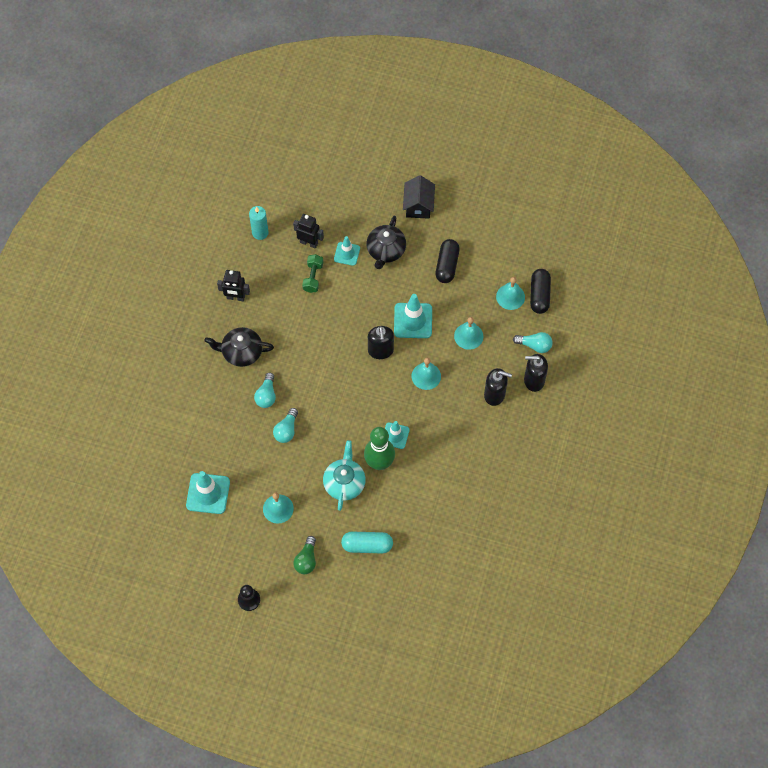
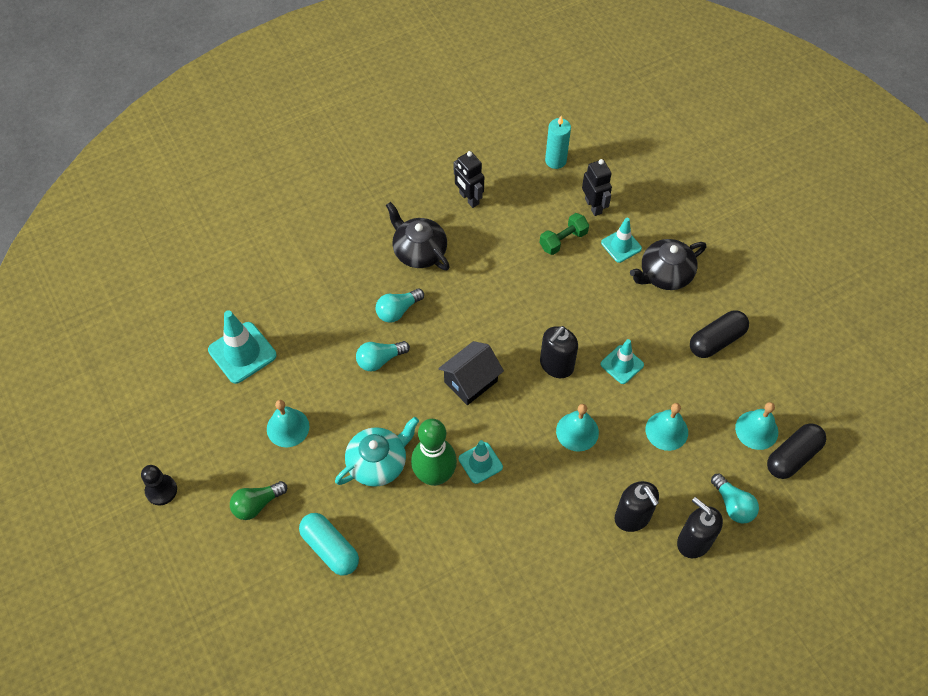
camera: 45 degrees right, 5 degrees down
turquoise traffic cone [394,294,432,338] -> turquoise traffic cone [600,339,644,384], size x0.62
black house [403,175,435,219] -> black house moved to [438,341,504,405]

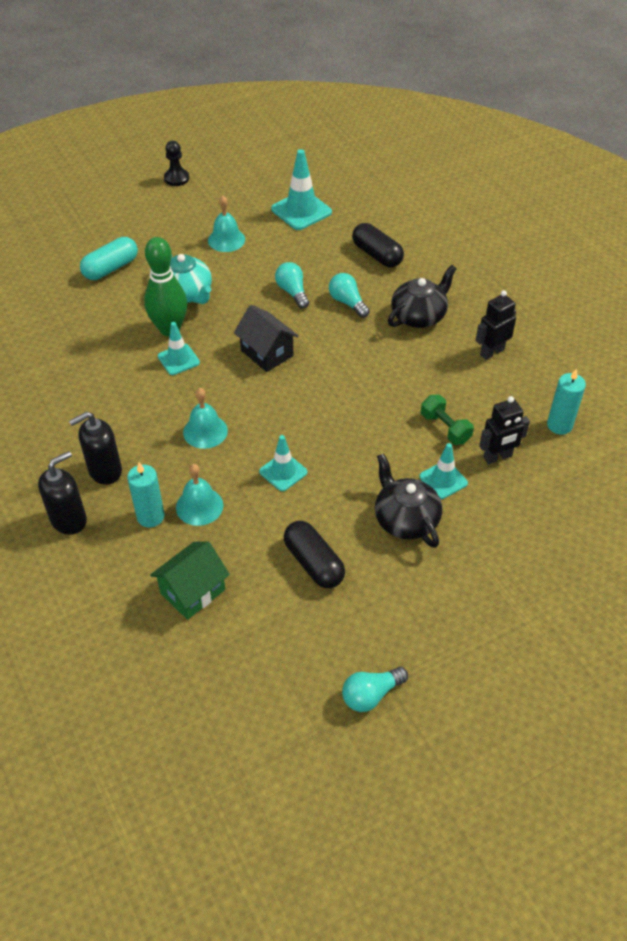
camera: 90 degrees right, 10 degrees down
green light bulb [230,481,287,520] -> none
black soap dispenser [540,326,578,378] -> none
turquoise light bulb [711,473,759,524] -> turquoise light bulb moved to [342,667,408,712]
turquoise bell [735,402,778,450] -> green house [150,541,230,620]
black capsule [767,423,826,479] -> black capsule moved to [352,223,404,267]
none -> turquoise candle [127,462,164,528]

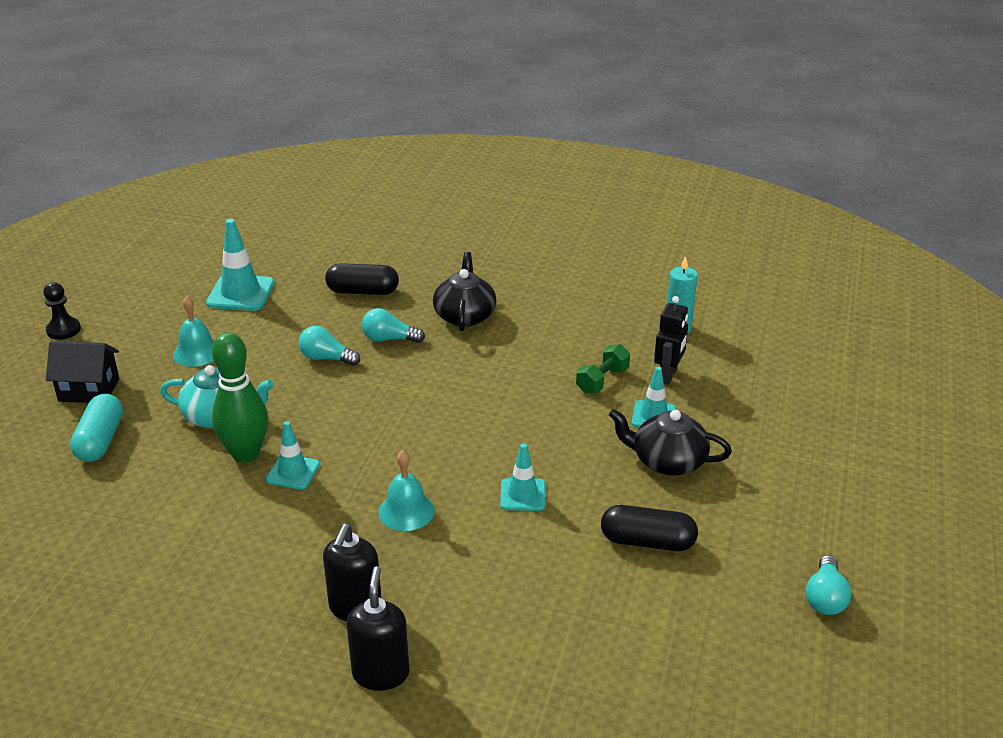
camera: 45 degrees left, 15 degrees down
turquoise candle [127,462,164,528] -> none
green house [150,541,230,620] -> none
turquoise bell [176,464,223,526] -> none
black house [234,305,299,372] -> black house moved to [46,341,119,403]
green dumbbell [421,395,474,445] -> green dumbbell turned 60 degrees counterclockwise [576,344,630,394]
black robot [476,290,516,360] -> none

